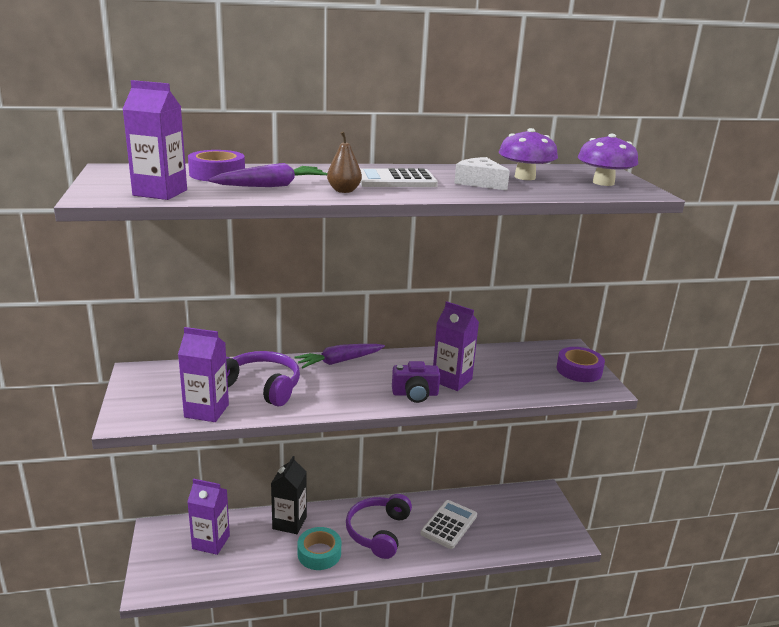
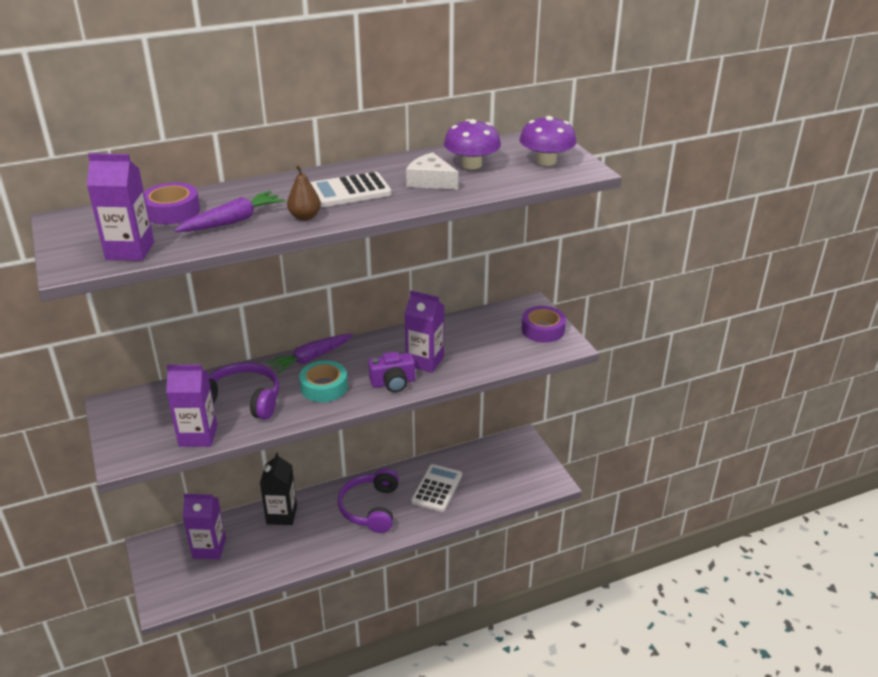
camera: 10 degrees left, 10 degrees up
turquoise tape [297,527,341,570] -> turquoise tape moved to [299,360,348,402]

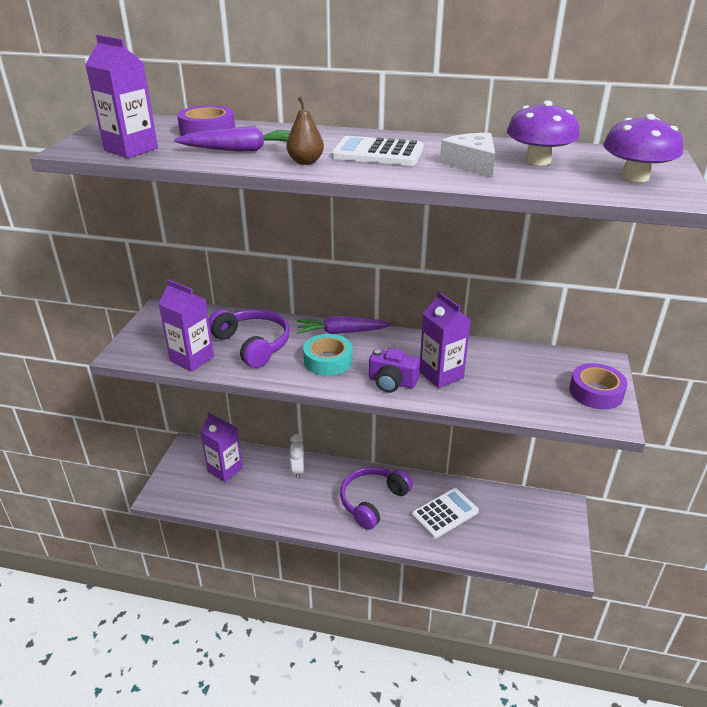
camera: 35 degrees right, 0 degrees up
black carton [260,452,297,525] -> white clock [290,434,304,479]

